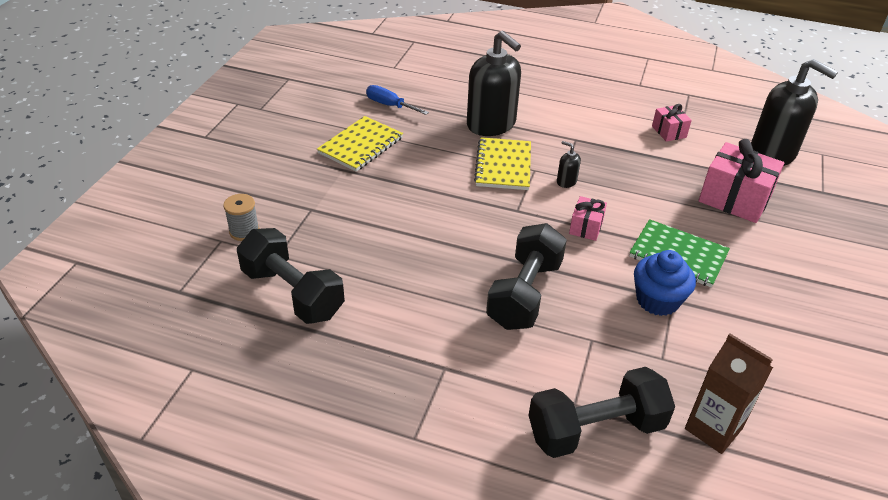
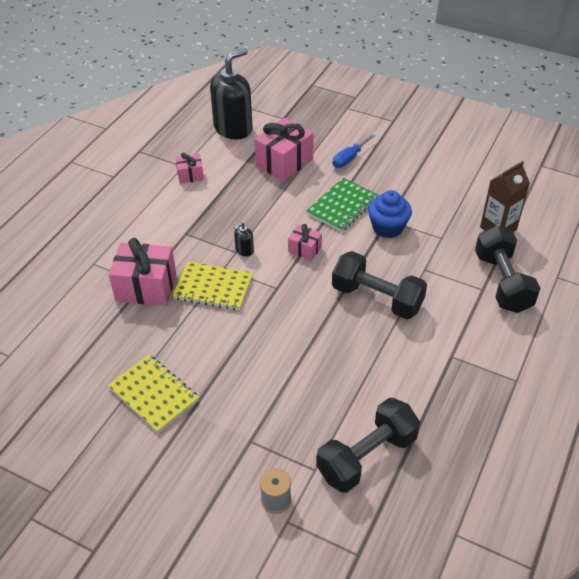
camera: 80 degrees left, 5 degrees up
blue screwdriver [366,85,429,115] -> blue screwdriver moved to [332,134,376,168]
black soap dispenser [467,31,521,136] -> pink gift [109,238,176,306]

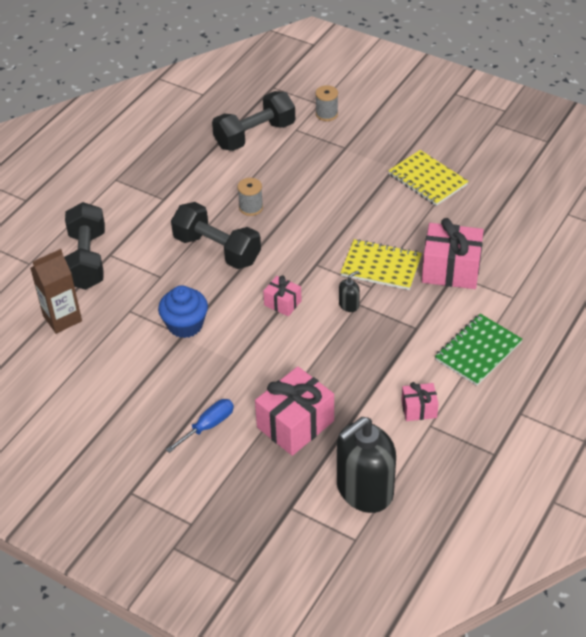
camera: 175 degrees left, 0 degrees up
green notebook [306,178,378,232] -> green notebook moved to [435,314,523,386]
none -> grey spool [237,178,263,216]

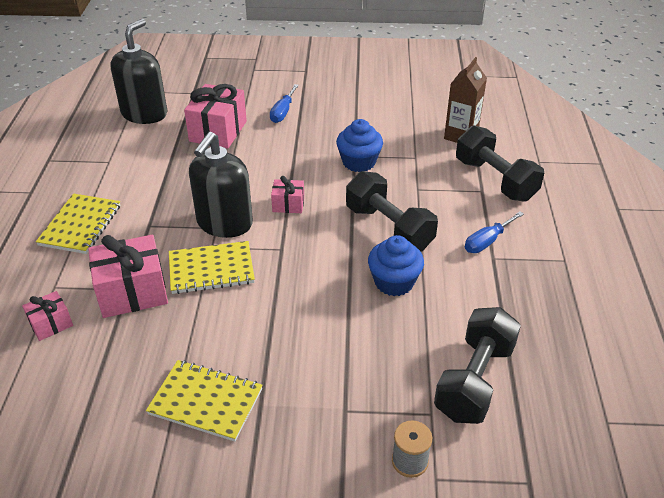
camera: 150 degrees right, 5 degrees down
black dumbbell [171,202,261,269] -> black dumbbell turned 45 degrees clockwise [346,171,438,252]
grey spool [237,178,263,216] -> blue cupcake [368,235,424,296]
black soap dispenser [339,271,360,312] -> black soap dispenser [189,132,253,238], size x2.47
pink gift [401,382,439,421] -> pink gift moved to [22,291,73,341]
green notebook [435,314,523,386] -> yellow notebook [36,194,120,254]
none -> blue screwdriver [465,212,524,253]

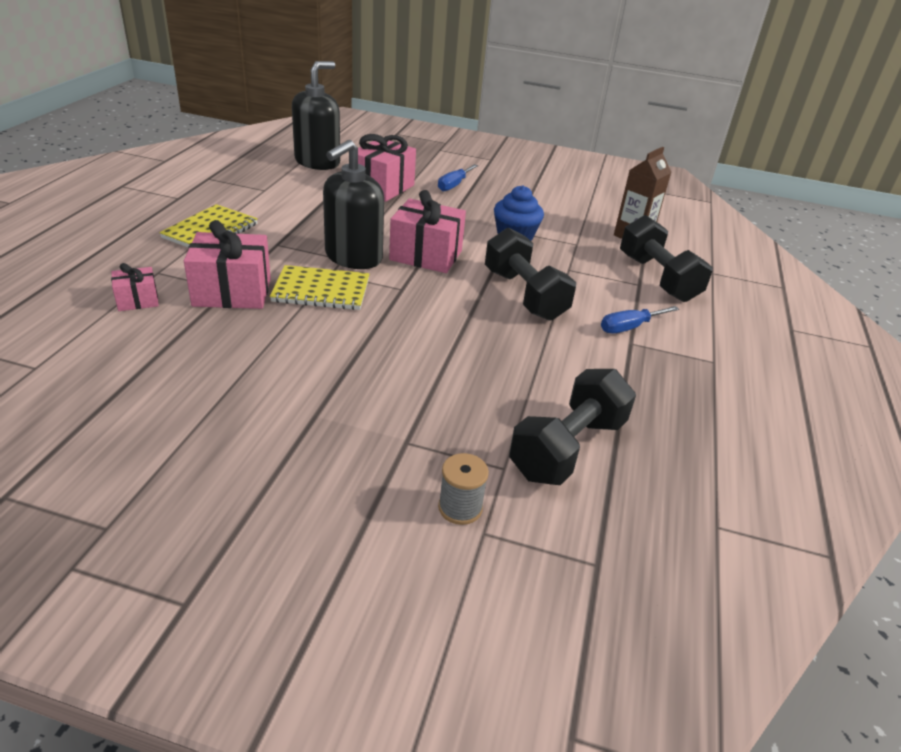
camera: 10 degrees right, 5 degrees down
yellow notebook [146,360,263,442] -> none
pink gift [271,176,304,213] -> pink gift [389,190,466,273], size x1.89
blue cupcake [368,235,424,296] -> none

